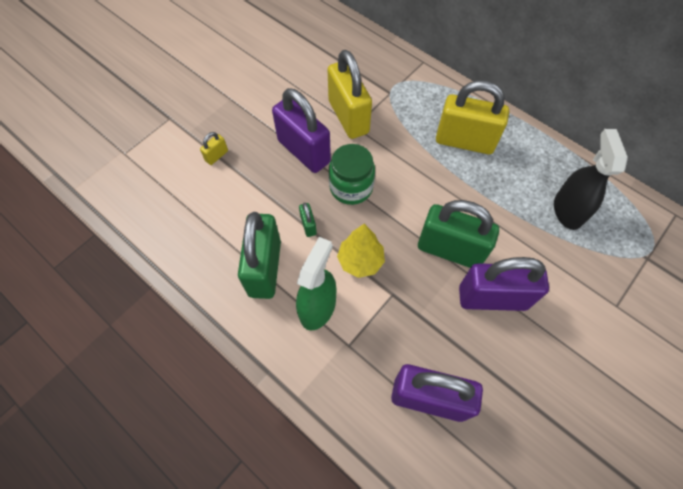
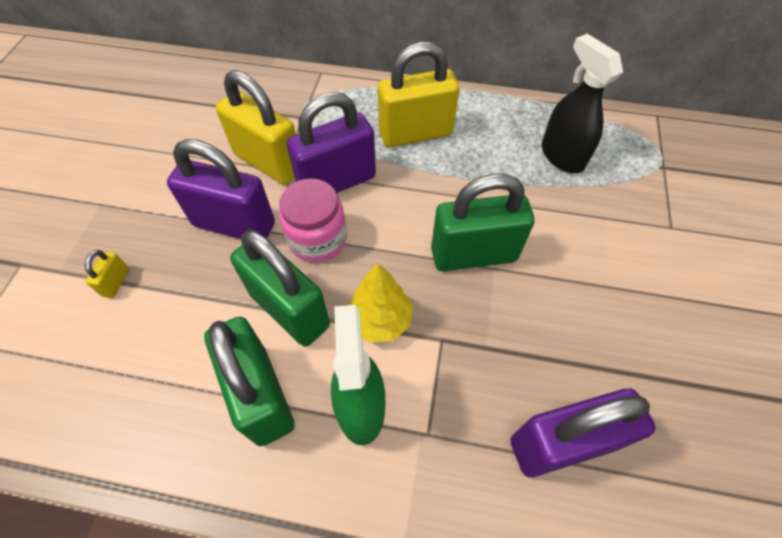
camera: 30 degrees left, 5 degrees down
green padlock [299,203,317,237] -> green padlock [230,230,330,347], size x2.40
green jar [329,144,375,205] -> pink jar [279,179,347,262]
purple padlock [459,257,549,311] -> purple padlock moved to [286,92,376,193]

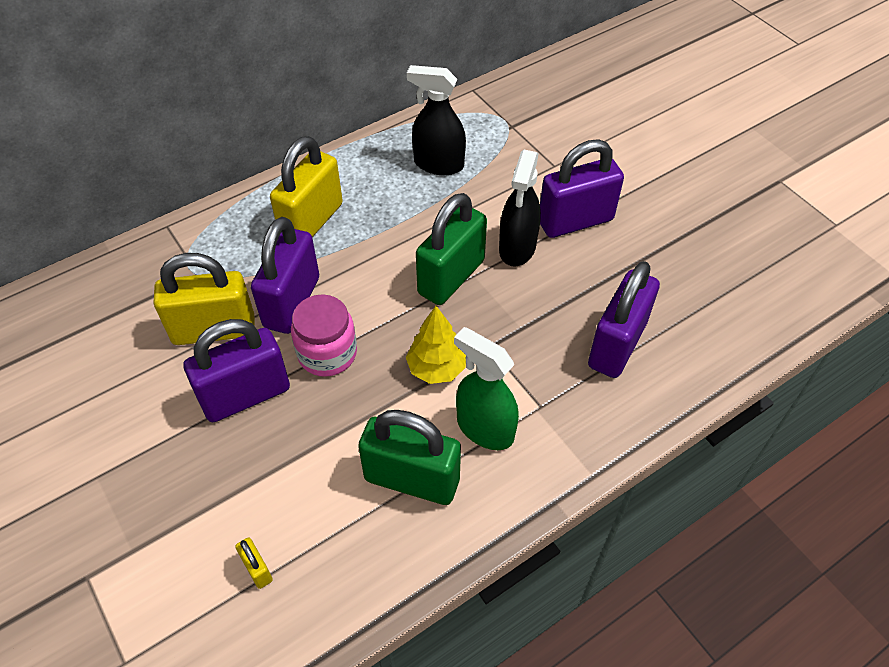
camera: 45 degrees left, 5 degrees down
yellow padlock [85,250,129,298] -> yellow padlock moved to [235,537,273,589]
green padlock [230,230,330,347] -> none
none -> black spray bottle [499,150,541,267]
none -> purple padlock [540,140,624,238]

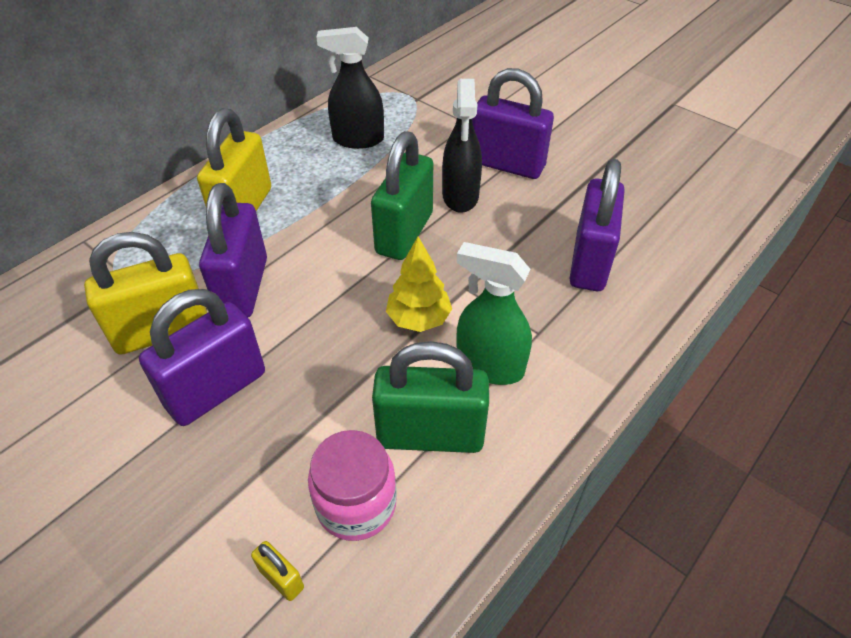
camera: 15 degrees left, 5 degrees down
pink jar [291,295,357,377] -> pink jar moved to [308,430,397,541]
purple padlock [540,140,624,238] -> purple padlock turned 60 degrees clockwise [472,68,554,179]

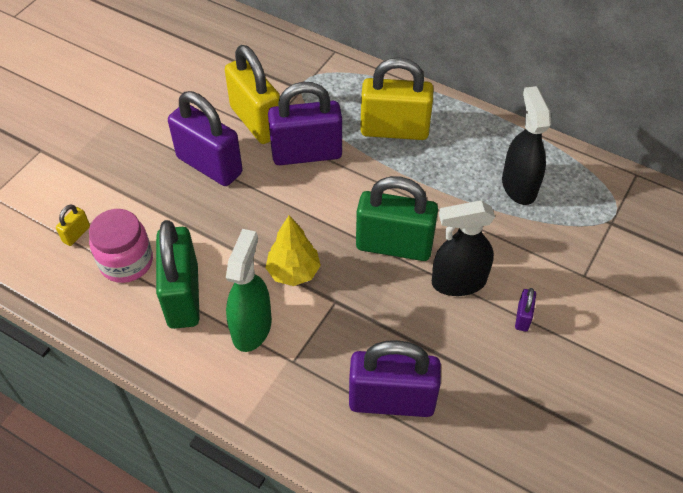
camera: 80 degrees right, 5 degrees up
purple padlock [472,68,554,179] -> purple padlock [515,288,536,332], size x0.42

